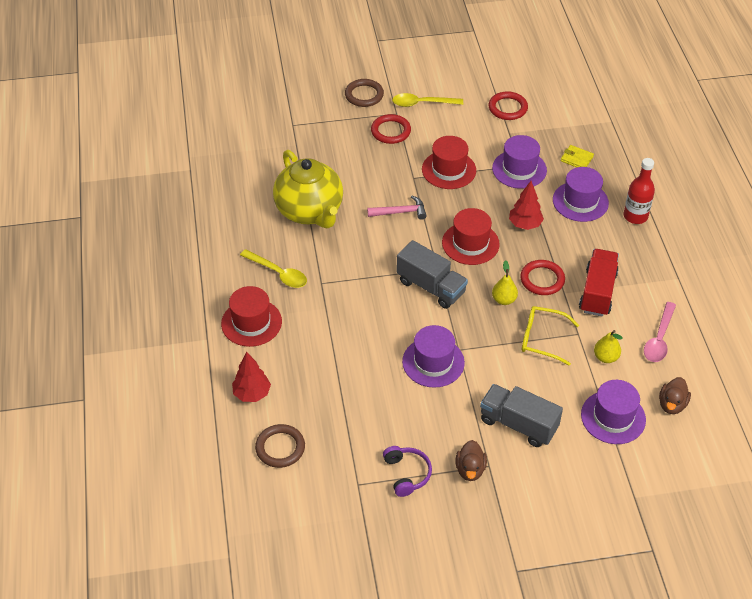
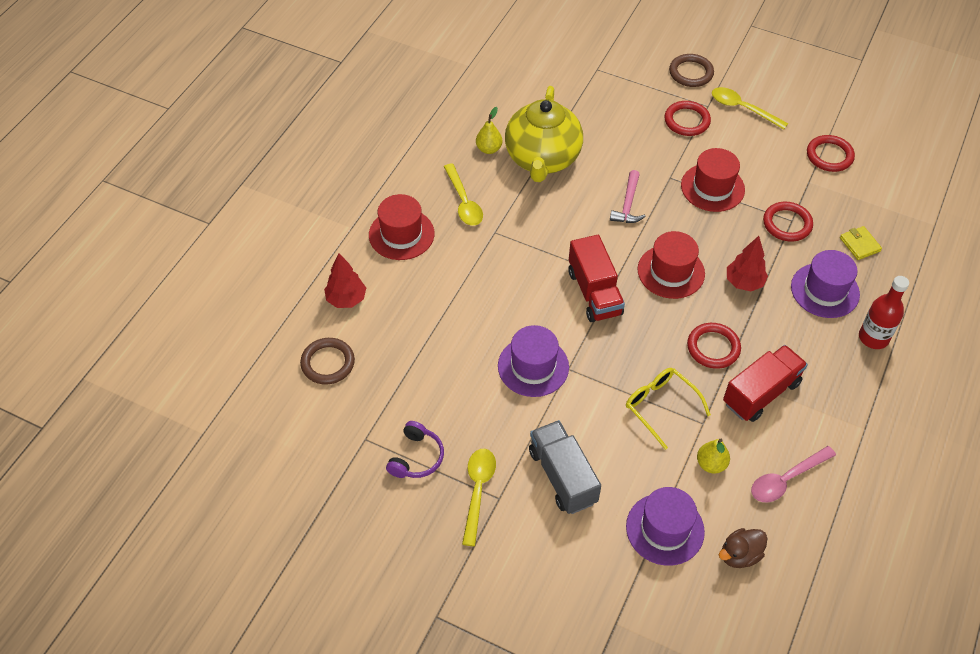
camera: 35 degrees right, 5 degrees up
pink hammer [367,196,427,220] -> pink hammer turned 75 degrees clockwise [610,170,646,223]
grey truck [397,240,468,309] -> red truck [569,235,625,322]
brown duck [455,440,487,481] -> yellow spoon [462,449,496,546]
purple hat [492,135,547,189] -> red ring [763,202,813,242]
yellow pear [492,260,518,305] -> yellow pear moved to [476,107,503,154]

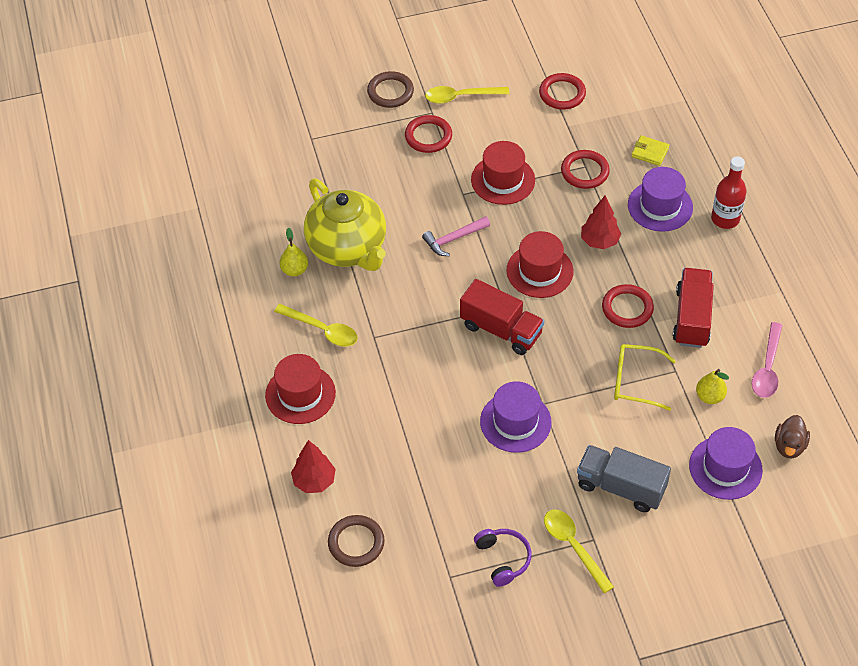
camera: 40 degrees left, 0 degrees up
pink hammer [610,170,646,223] -> pink hammer turned 90 degrees clockwise [422,216,490,256]

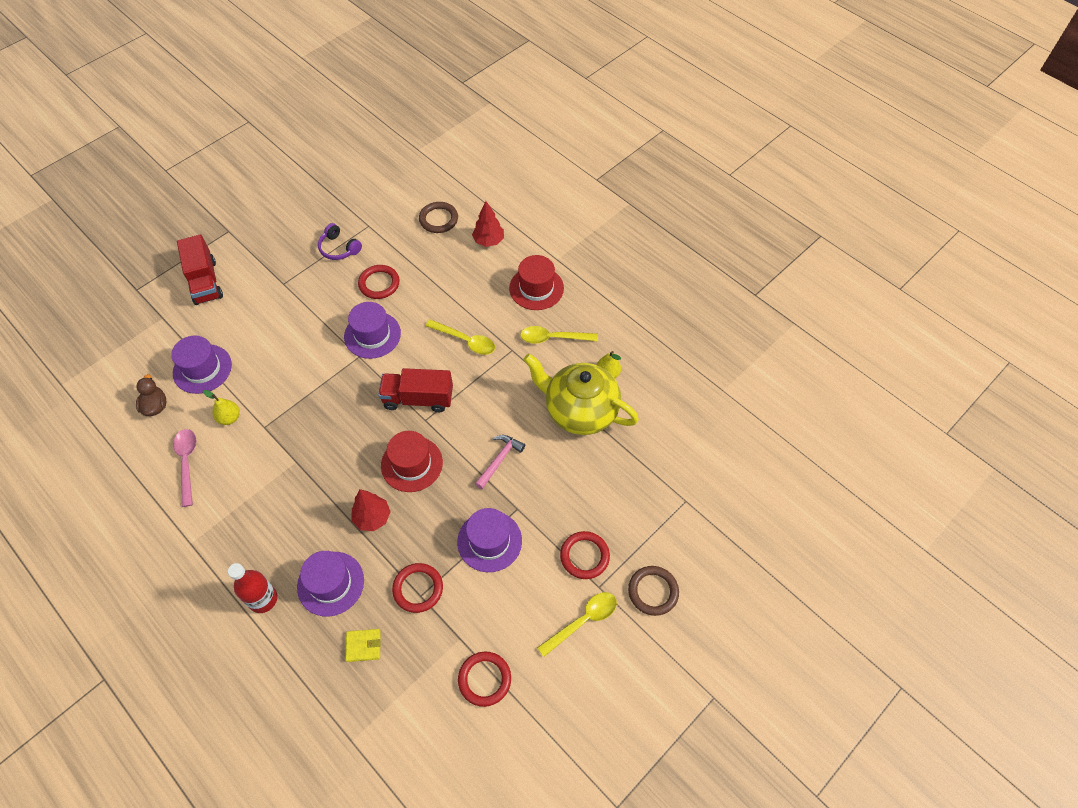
camera: 150 degrees right, 5 degrees up
red hat [471,141,535,205] -> purple hat [457,508,522,572]
yellow spoon [544,510,614,593] -> yellow spoon moved to [425,319,495,355]
grey truck [577,445,671,512] -> none
red ring [602,284,654,328] -> red ring moved to [358,265,399,299]
yellow glasses [614,344,676,411] -> none
red truck [673,268,714,348] -> red truck moved to [177,234,223,305]

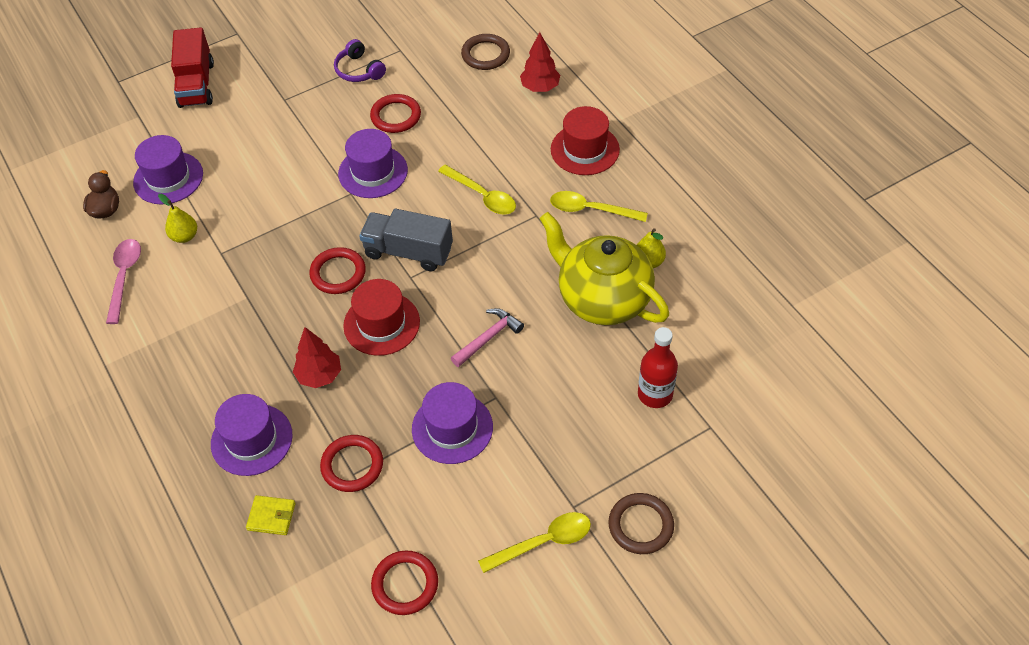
camera: 15 degrees right, 5 degrees down
red bottle [228,563,278,613] -> red bottle moved to [638,327,678,408]
red truck [378,368,453,412] -> grey truck [359,209,453,271]
red ring [560,531,610,579] -> red ring moved to [309,247,366,294]

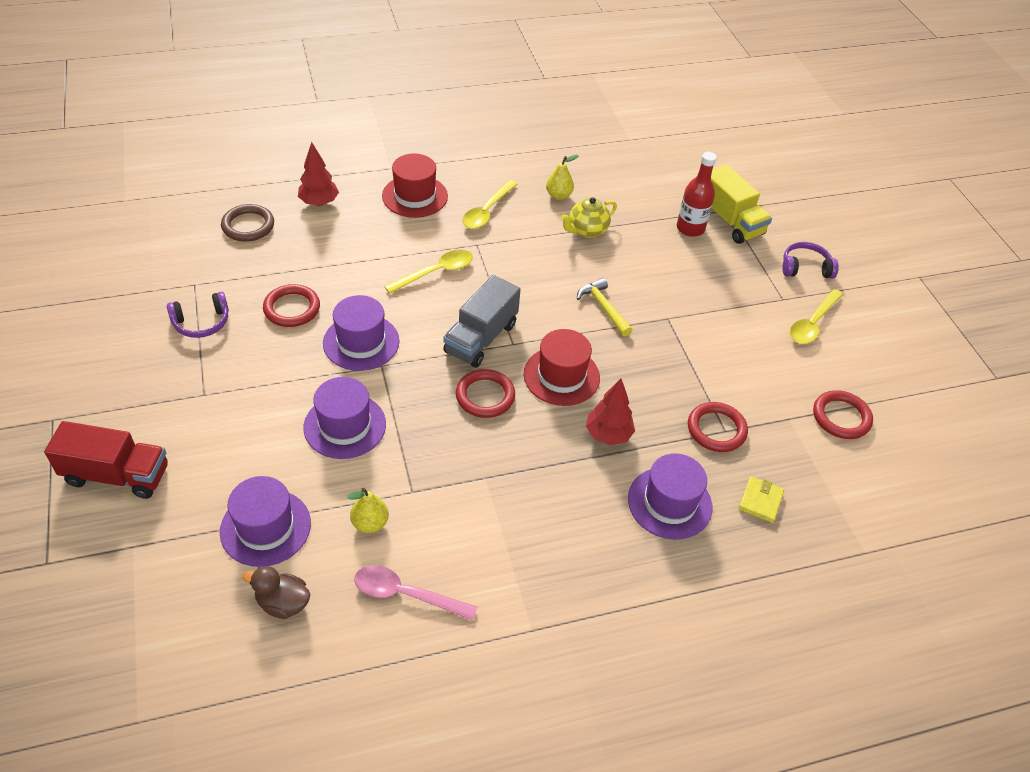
camera: 80 degrees left, 5 degrees down
purple hat [412,382,493,464] -> purple hat moved to [303,377,386,459]
pink hammer [451,308,524,367] -> yellow hammer [577,278,632,336]
yellow spoon [478,512,591,573] -> yellow spoon turned 135 degrees counterclockwise [790,289,843,344]
yellow teapot [539,212,669,325] -> yellow teapot [561,197,617,238], size x0.50
brown ring [608,493,674,554] -> purple headphones [782,242,839,279]
none -> yellow truck [711,164,772,244]

